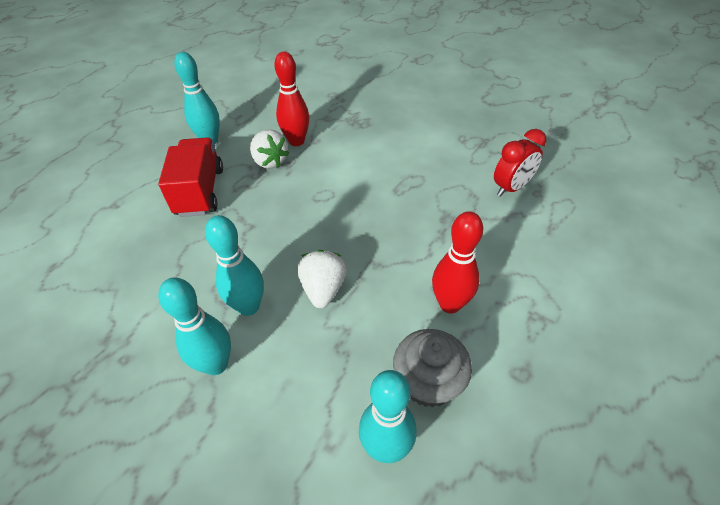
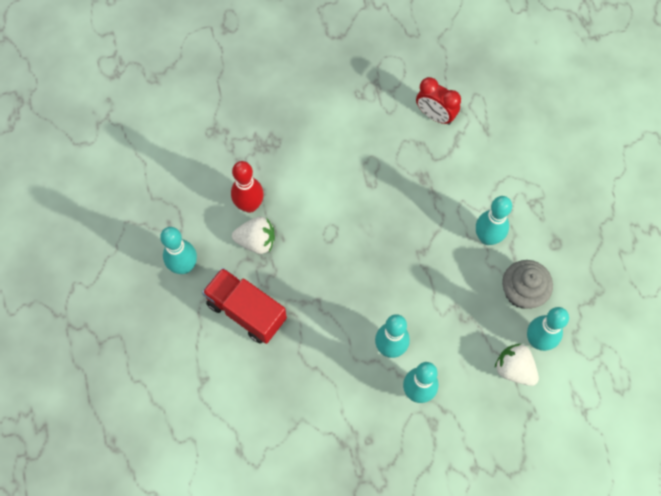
camera: 50 degrees left, 20 degrees up
white strawberry [297,250,347,308] -> white strawberry moved to [495,344,539,386]
red bowling pin [432,211,483,313] -> turquoise bowling pin [476,196,512,245]
red clock [494,129,546,197] -> red clock turned 120 degrees clockwise [416,77,461,125]

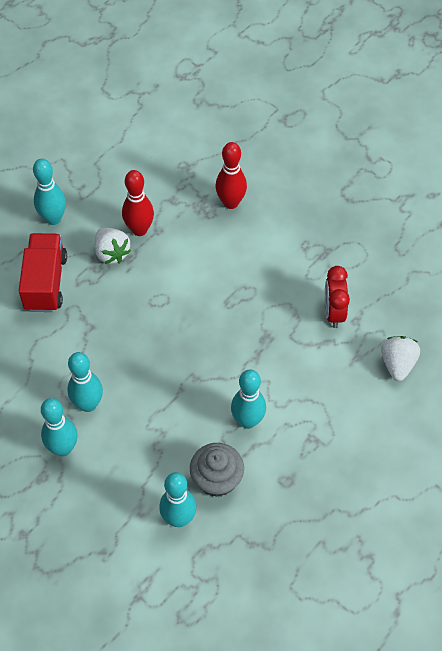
camera: 55 degrees right, 10 degrees down
white strawberry [495,344,539,386] -> white strawberry moved to [381,336,420,381]
none -> red bowling pin [215,142,247,209]

